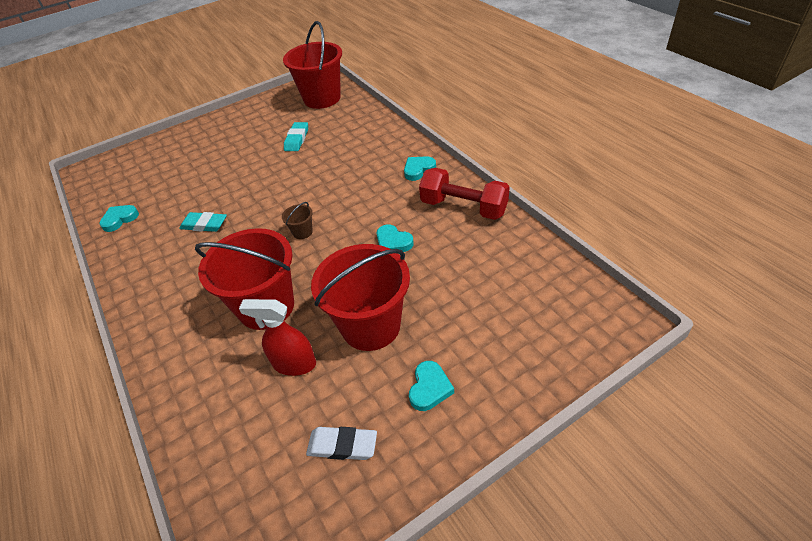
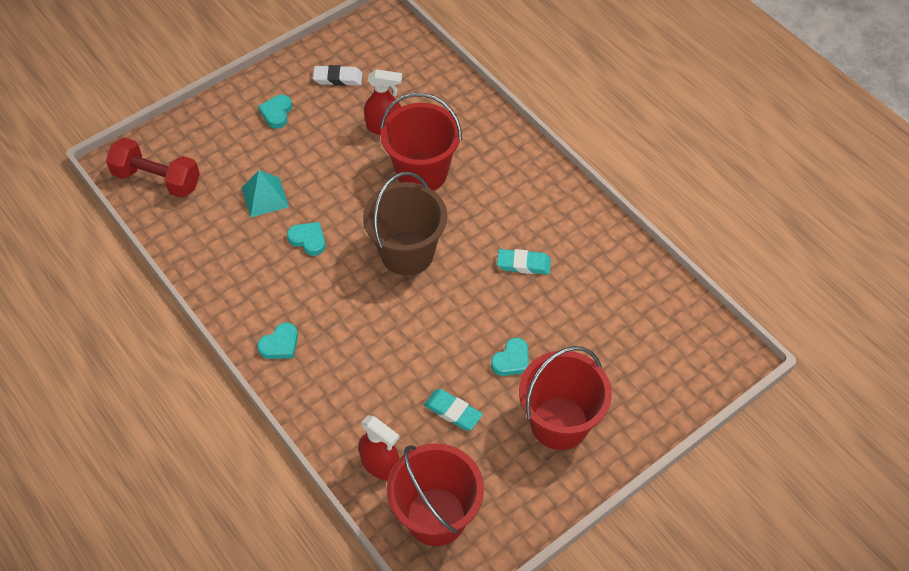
camera: 170 degrees right, 10 degrees up
turquoise heart [99,205,139,232] -> turquoise heart moved to [491,338,529,376]
brown bucket [282,202,313,239] -> brown bucket [363,172,447,276], size x2.49
turquoise eraser [284,122,308,151] -> turquoise eraser turned 60 degrees counterclockwise [424,389,483,430]
red bucket [311,244,410,351] -> red bucket moved to [519,346,612,450]
red dumbbell [419,168,510,220] -> red dumbbell moved to [106,138,200,198]
none -> turquoise pyramid [241,170,289,218]
none -> red spray bottle [358,415,400,480]

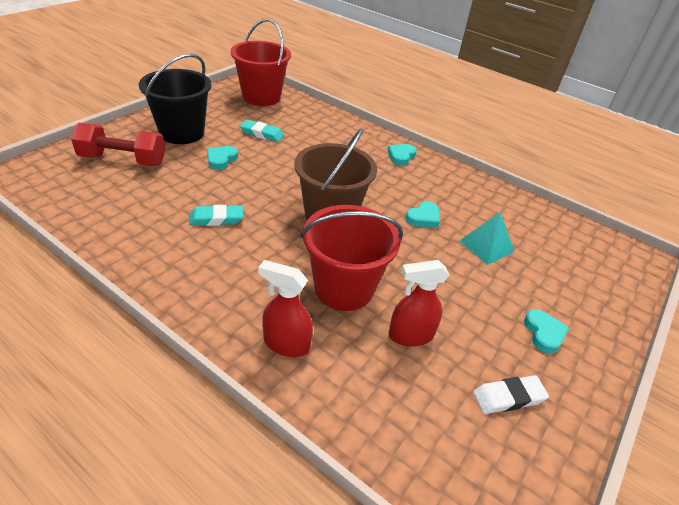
camera: 160 degrees right, 15 degrees down
red dumbbell [106,138,200,198] -> red dumbbell moved to [71,123,165,166]
turquoise heart [287,222,325,256] -> turquoise heart turned 60 degrees counterclockwise [405,201,440,228]
red spray bottle [358,415,400,480] -> red spray bottle moved to [258,260,313,357]
red bucket [519,346,612,450] -> black bucket [139,53,212,144]

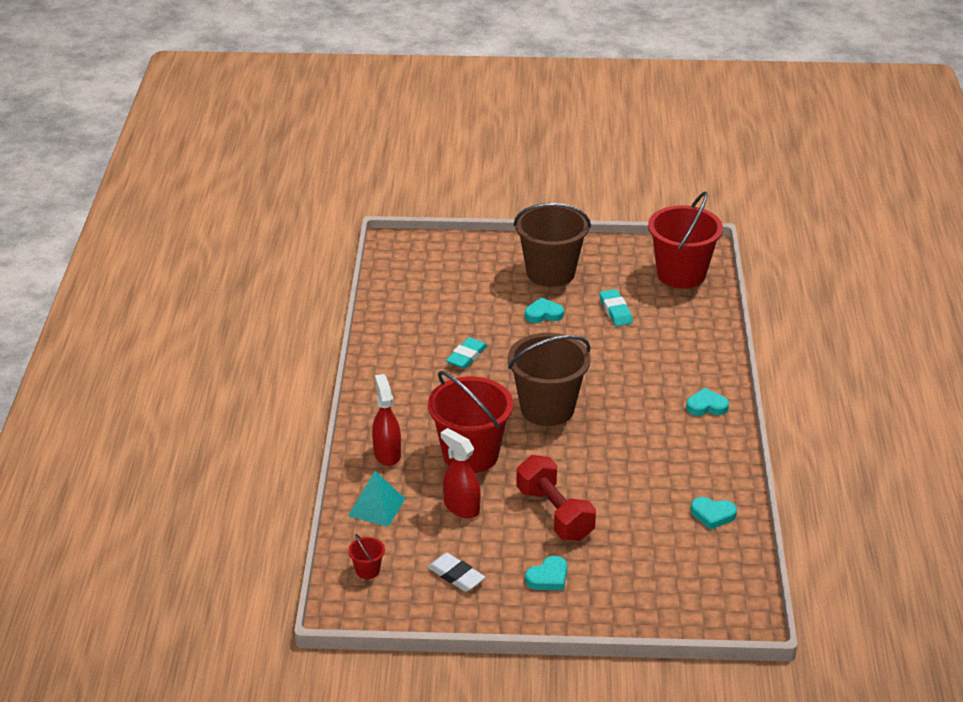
camera: 60 degrees right, 5 degrees down
red dumbbell [71,123,165,166] -> red dumbbell moved to [516,455,596,541]
black bucket [139,53,212,144] -> brown bucket [514,203,591,287]
turquoise eraser [189,205,243,226] -> turquoise eraser turned 75 degrees clockwise [446,337,488,369]
turquoise heart [405,201,440,228] -> turquoise heart moved to [691,497,737,530]
turquoise pyramid [459,212,515,265] -> turquoise pyramid moved to [348,471,405,527]
none -> red bucket [348,534,385,579]

